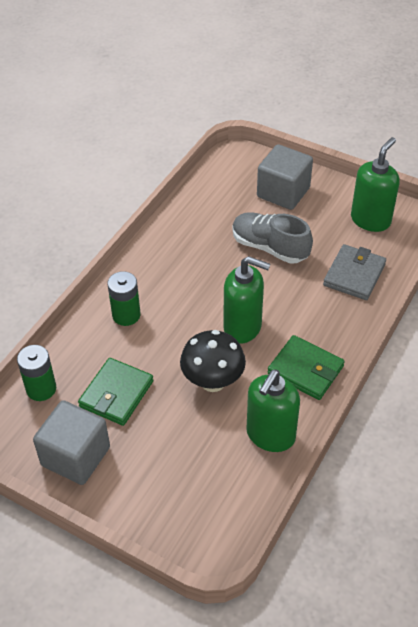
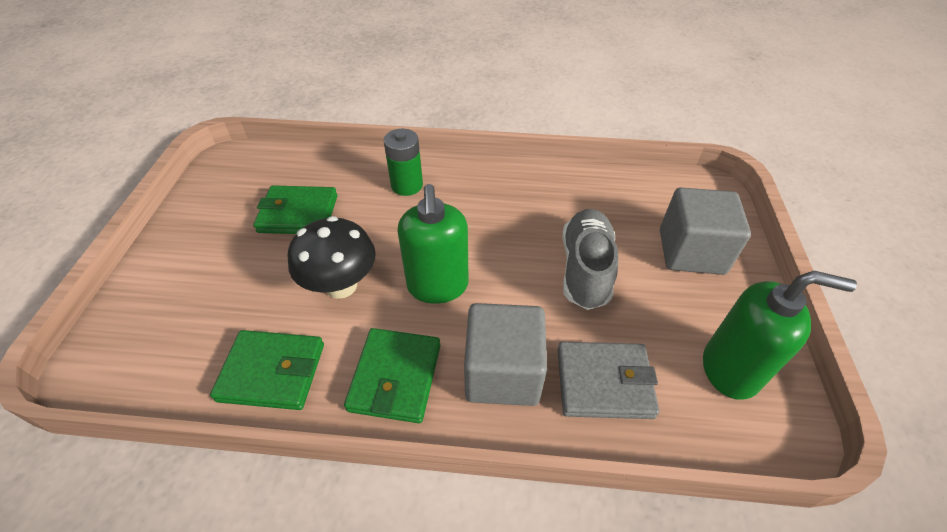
camera: 65 degrees right, 0 degrees up
green battery [17,345,56,401] -> none
grey cube [33,400,110,485] -> grey cube moved to [464,303,547,406]
green soap dispenser [246,370,300,452] -> green wallet [210,330,324,410]

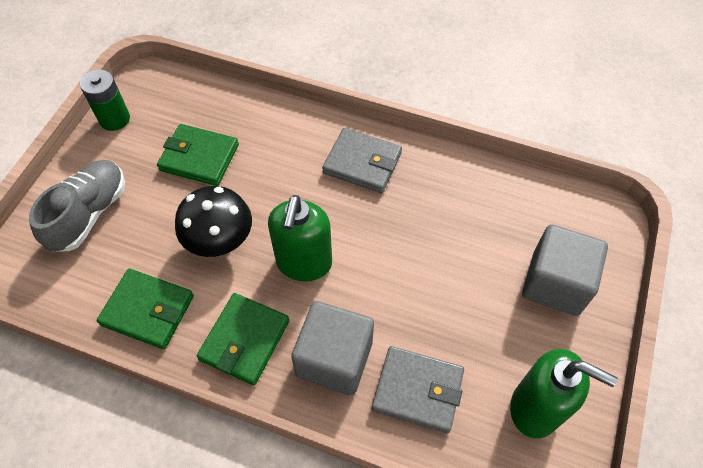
camera: 15 degrees right, 10 degrees up
green battery [383,129,423,196] -> green battery moved to [80,69,130,131]
grey shoe [562,209,618,310] -> grey shoe moved to [29,160,125,252]
none -> grey wallet [322,128,402,193]

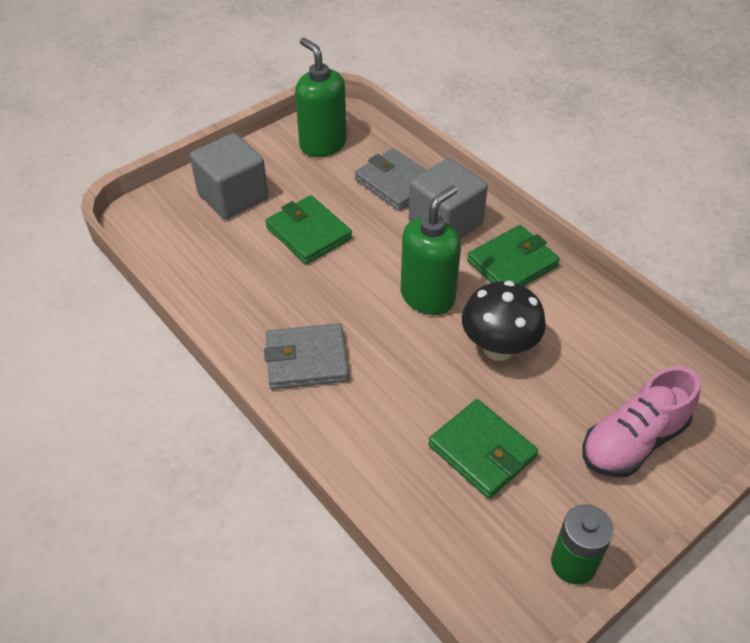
camera: 150 degrees left, 10 degrees down
grey shoe [29,160,125,252] -> pink shoe [583,366,700,477]
green wallet [97,269,194,349] -> green wallet moved to [266,195,352,264]
grey wallet [322,128,402,193] -> grey wallet turned 60 degrees counterclockwise [264,323,349,390]

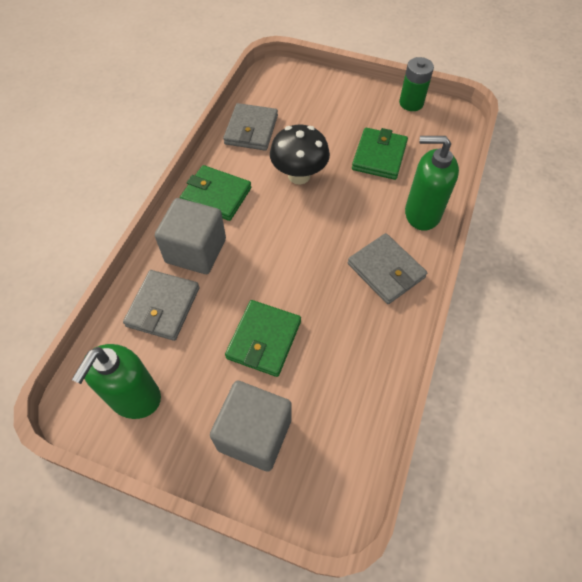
camera: 120 degrees left, 10 degrees up
green soap dispenser [401,185,461,315] -> green soap dispenser moved to [405,136,459,231]
pink shoe [583,366,700,477] -> none
none -> grey wallet [223,103,278,151]

